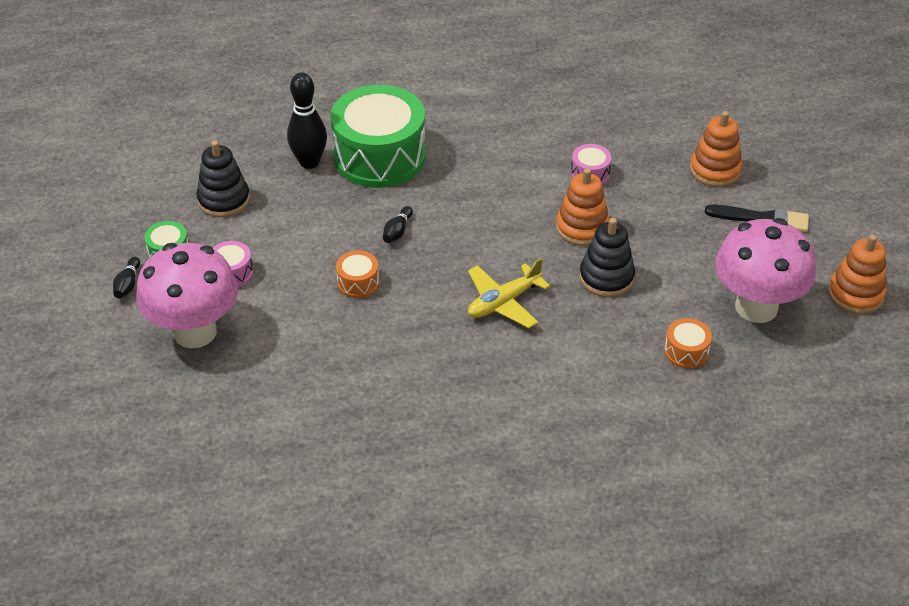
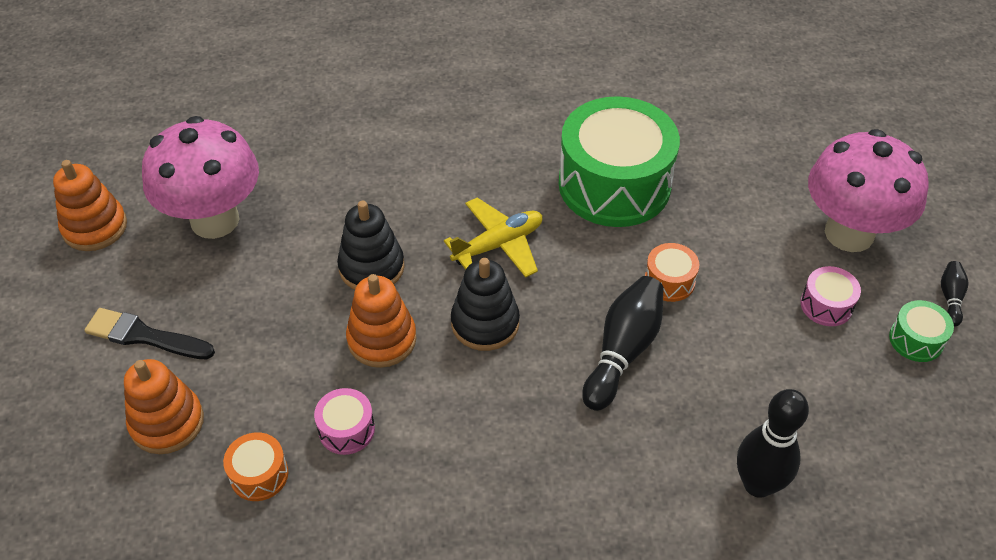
camera: 175 degrees left, 5 degrees up
black stacking toy [196,140,250,217] -> black stacking toy moved to [451,258,520,351]
green drum [330,85,426,188] -> green drum moved to [559,96,680,227]
black bowling pin [383,206,413,243] -> black bowling pin [582,276,664,411], size x2.03
orange drum [664,318,712,369] -> orange drum moved to [223,432,288,501]

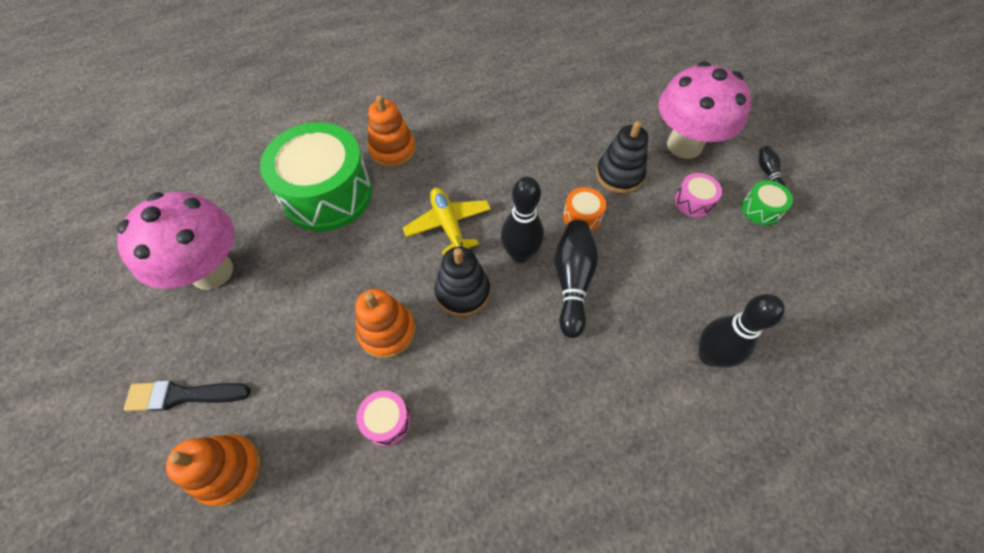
camera: 20 degrees left, 10 degrees up
orange stacking toy [53,160,127,251] -> orange stacking toy moved to [368,95,416,168]
orange drum [223,432,288,501] -> none
black stacking toy [337,201,404,290] -> black stacking toy moved to [596,121,648,193]
yellow plane [444,198,542,278] -> yellow plane turned 60 degrees counterclockwise [403,188,491,256]
green drum [559,96,680,227] -> green drum moved to [260,122,372,231]
none -> black bowling pin [501,177,544,263]

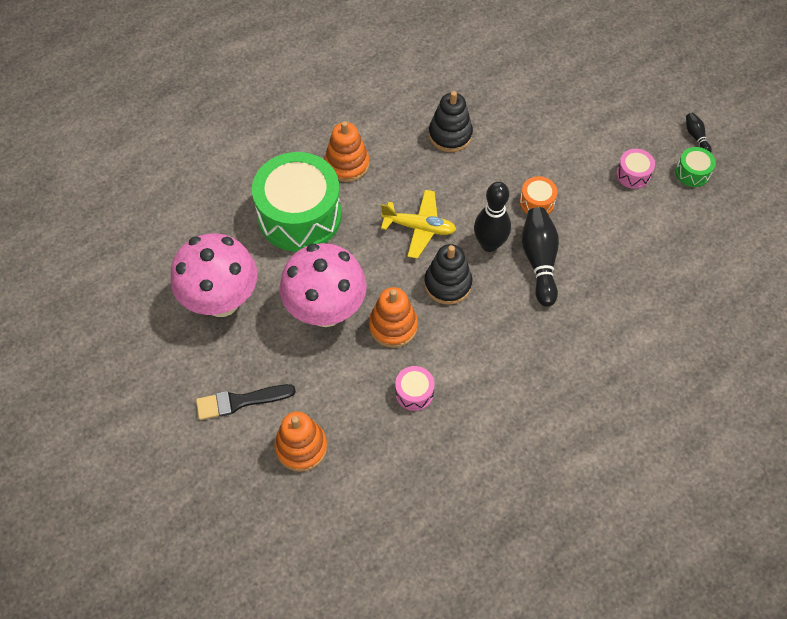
camera: 10 degrees left, 0 degrees up
yellow plane [403,188,491,256] -> yellow plane turned 135 degrees clockwise [381,190,456,259]
black stacking toy [596,121,648,193] -> black stacking toy moved to [429,91,473,152]
pink mushroom [659,61,751,159] -> pink mushroom moved to [279,243,367,327]
black bowling pin [699,294,785,368] -> none

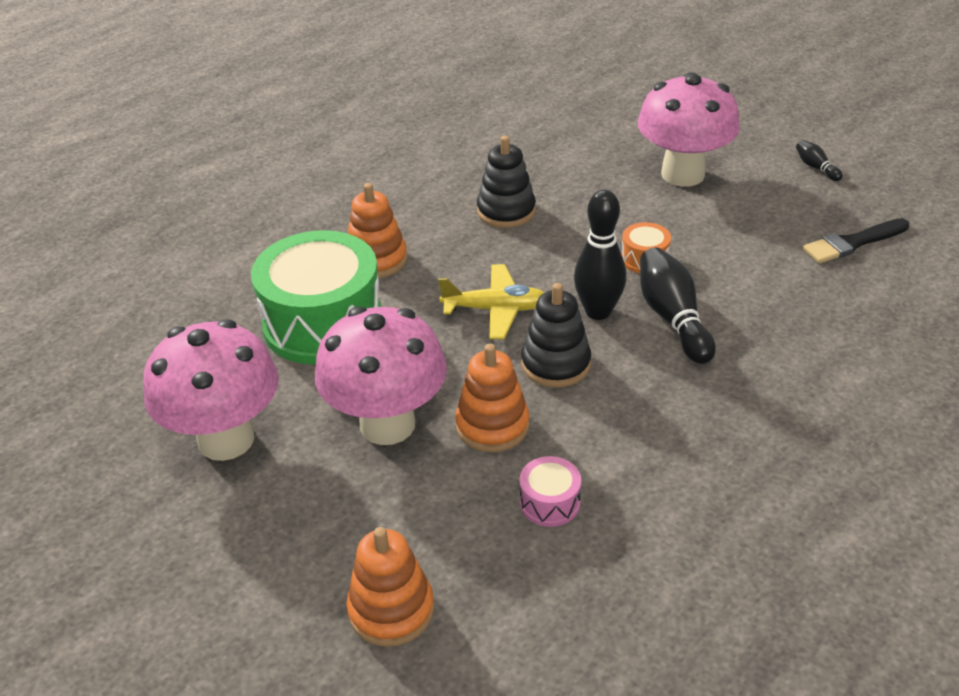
camera: 10 degrees left, 20 degrees down
black brush [196,384,296,420] -> black brush moved to [803,218,909,263]
pink drum [616,149,655,189] -> none
green drum [675,147,716,187] -> none
none -> pink mushroom [638,72,740,187]

